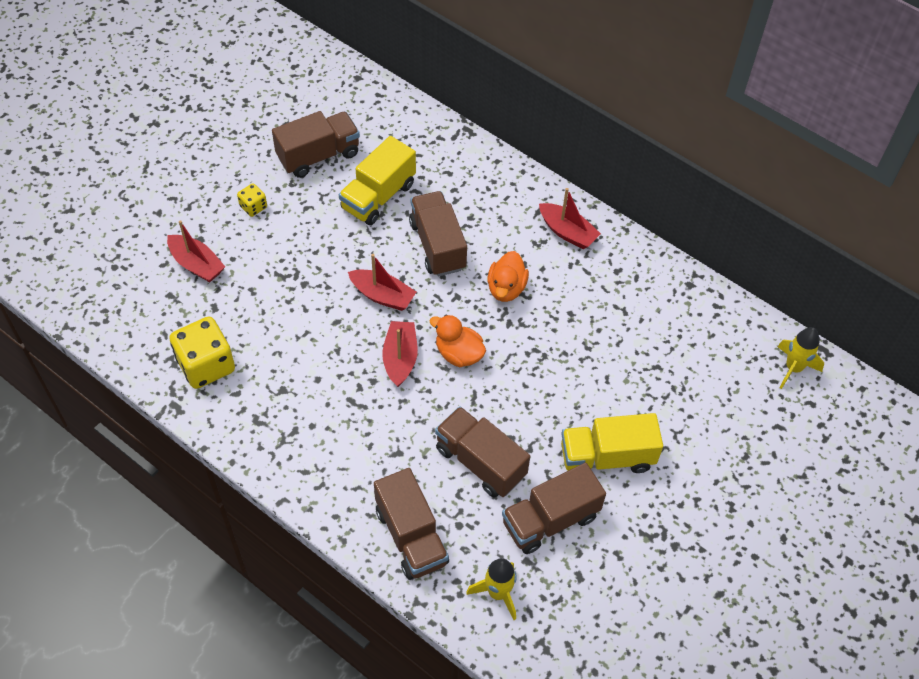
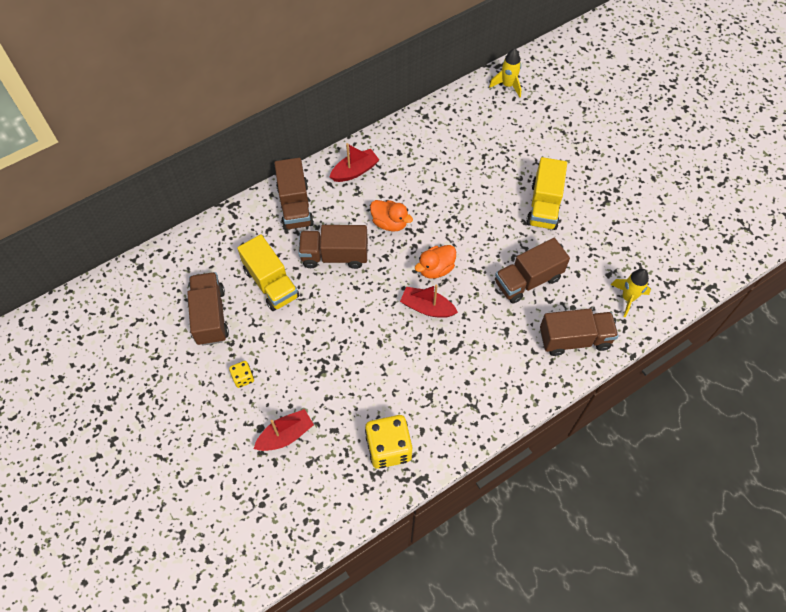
camera: 70 degrees left, 5 degrees up
red boat [348,254,416,311] -> none
brown truck [502,462,606,554] -> brown truck moved to [274,158,314,230]

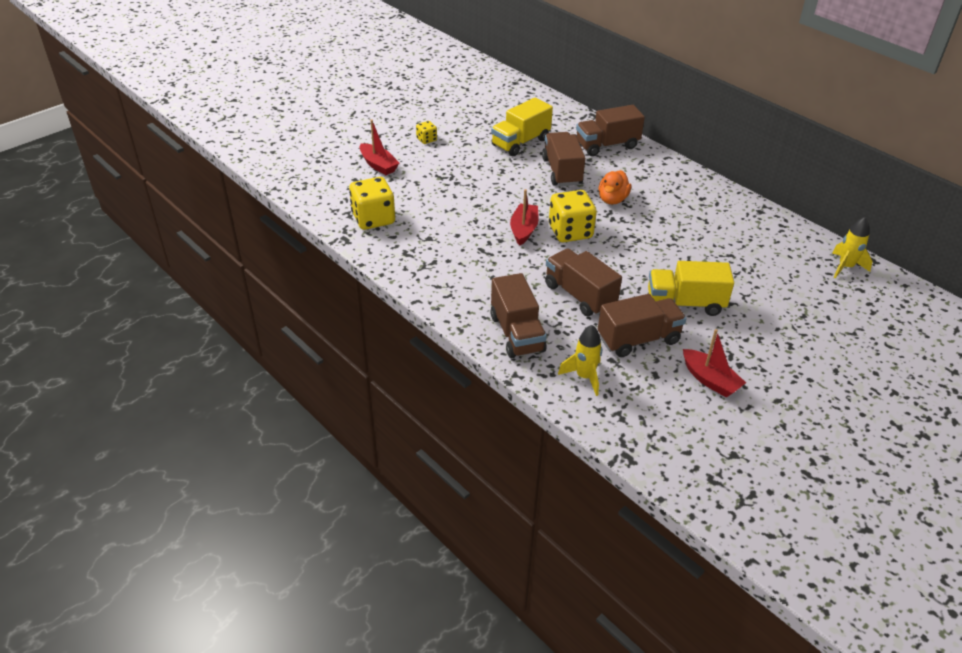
camera: 80 degrees right, 20 degrees down
brown truck [187,272,229,346] -> brown truck moved to [598,294,686,357]
red boat [330,143,379,182] -> red boat moved to [683,329,746,398]
orange duck [415,245,456,279] -> yellow dice [549,190,597,242]

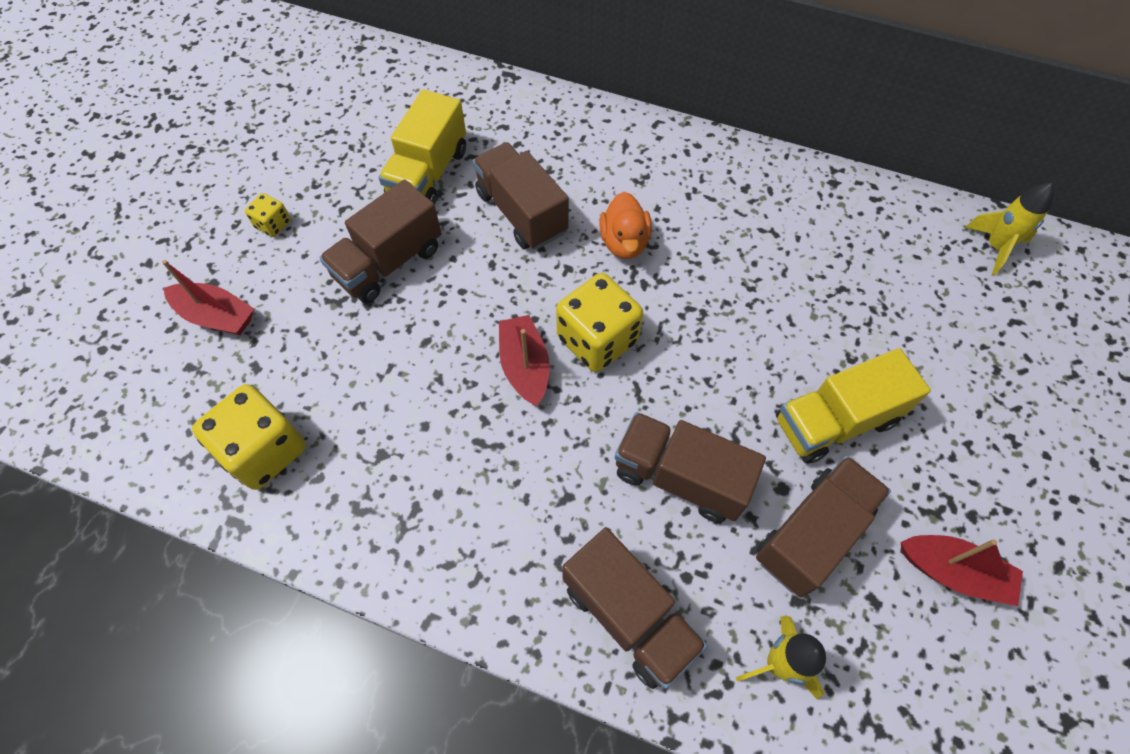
camera: 25 degrees left, 20 degrees up
brown truck [576,105,645,156] -> brown truck moved to [319,180,441,303]

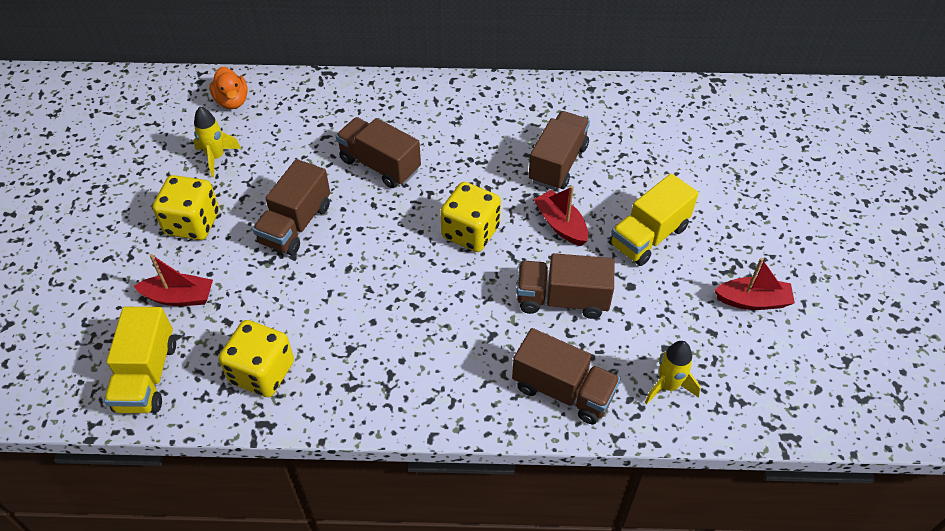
camera: 20 degrees left, 10 degrees down
yellow dice [245,193,291,237] -> yellow dice [153,175,219,240], size x2.03
yellow truck [379,89,466,205] -> yellow truck moved to [104,307,176,413]
red boat [499,315,550,406] -> red boat moved to [534,186,588,246]
orange duck [600,192,652,259] -> orange duck moved to [209,67,248,109]
brown truck [756,456,891,597] -> brown truck moved to [529,111,590,190]
yellow rocket [965,183,1054,275] -> yellow rocket moved to [193,107,241,177]

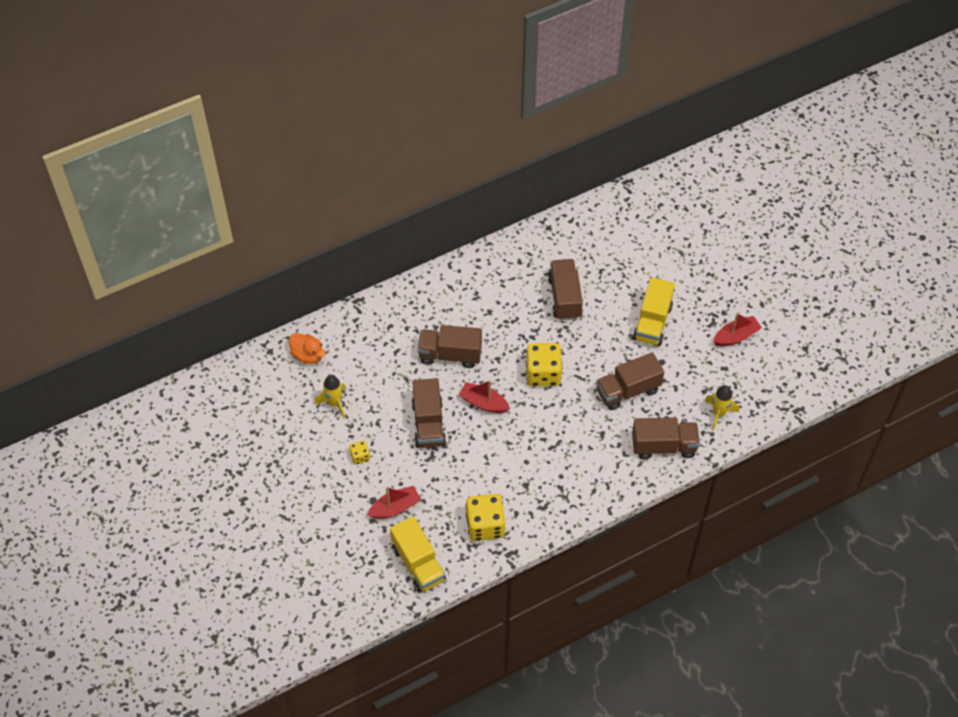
camera: 30 degrees left, 5 degrees up
yellow dice [153,175,219,240] -> yellow dice [349,440,370,465], size x0.49
red boat [534,186,588,246] -> red boat moved to [459,380,510,413]

